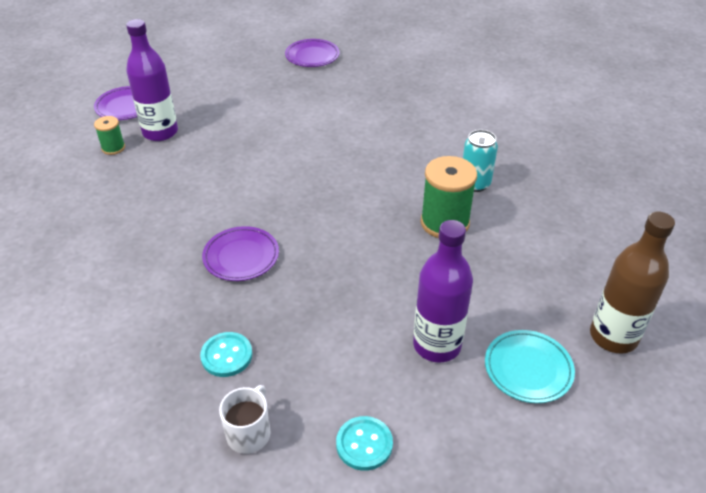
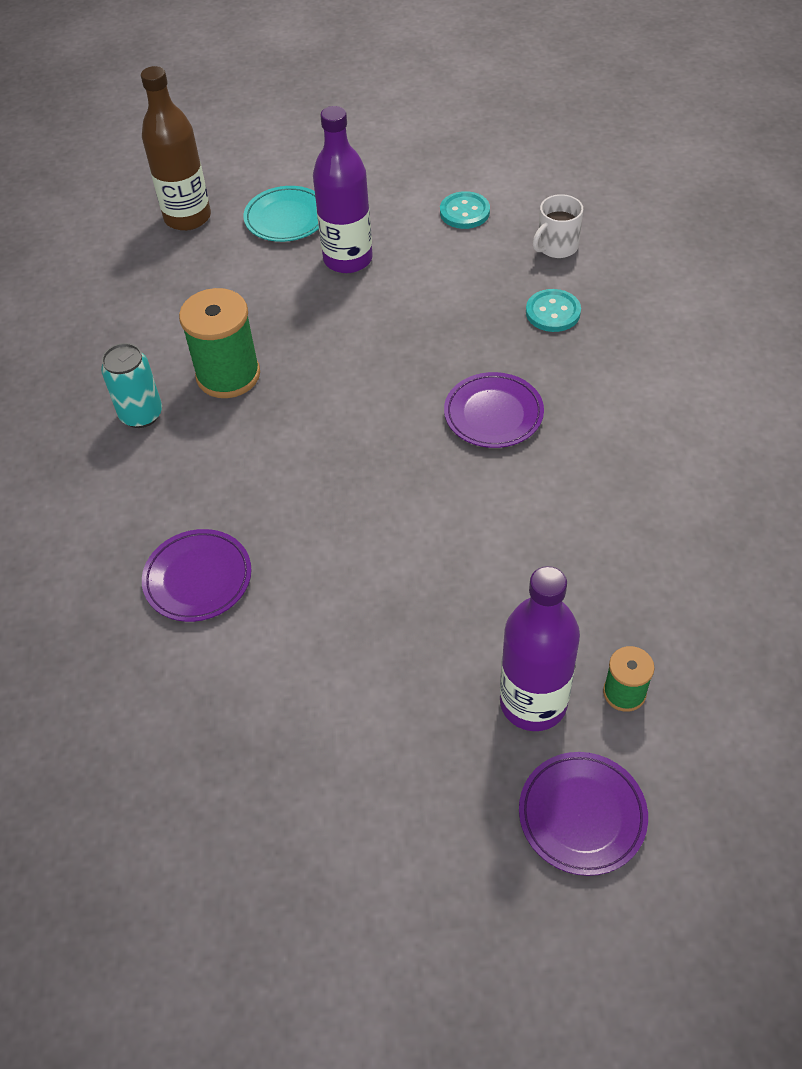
camera: 150 degrees left, 10 degrees up
purple plate [285,39,339,67] -> purple plate moved to [142,529,252,622]

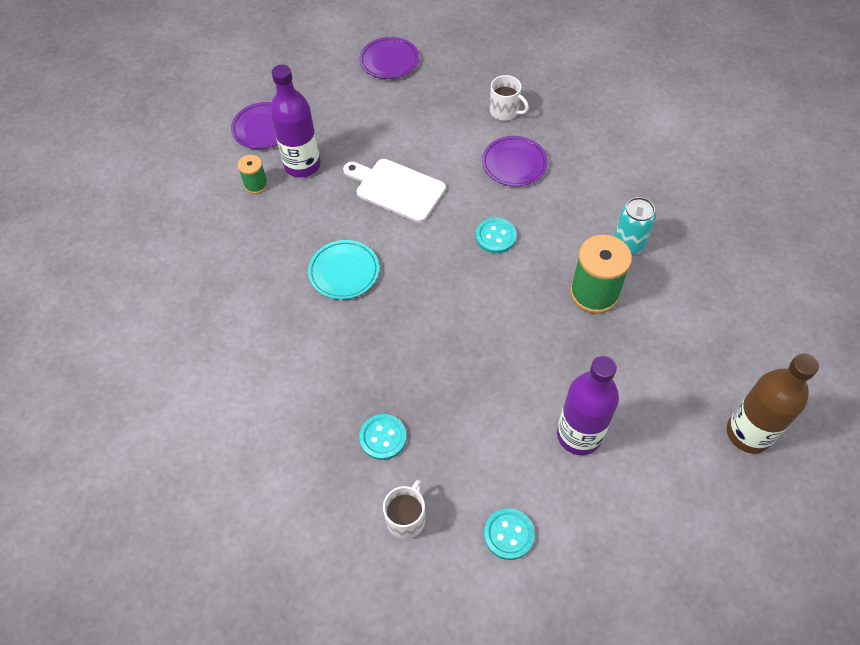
camera: 155 degrees right, 5 degrees up
turquoise plate [243,186,319,242] -> turquoise plate moved to [308,240,379,300]
purple plate [444,372,544,448] -> purple plate moved to [359,37,419,79]
none -> white cutting board [343,159,446,223]
none -> turquoise button [476,218,517,254]
none -> white mug [490,75,529,121]

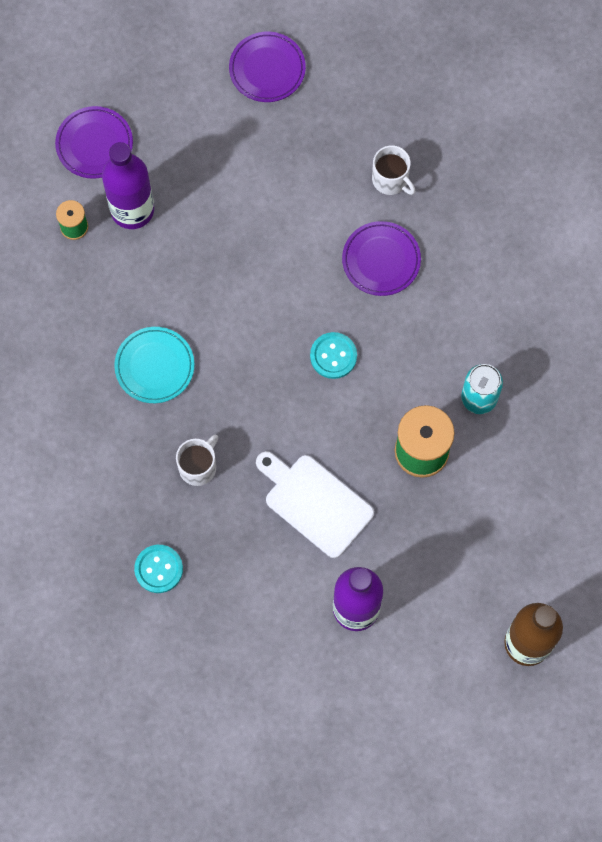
camera: 10 degrees right, 15 degrees up
white cutting board [343,159,446,223] -> white cutting board moved to [256,451,374,558]
white mug [383,480,425,539] -> white mug moved to [176,435,218,486]
turquoise button [484,508,535,560] -> none

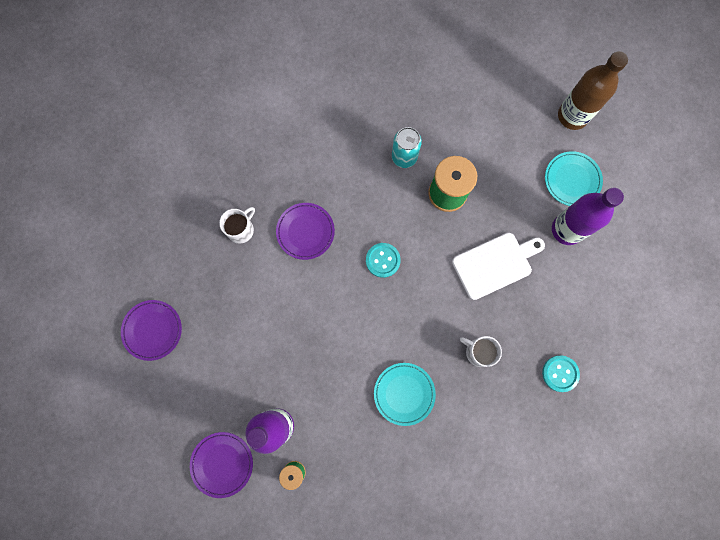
camera: 95 degrees left, 5 degrees up
white cutting board [256,451,374,558] -> white cutting board turned 150 degrees counterclockwise [452,233,545,300]
none -> turquoise plate [545,151,603,206]

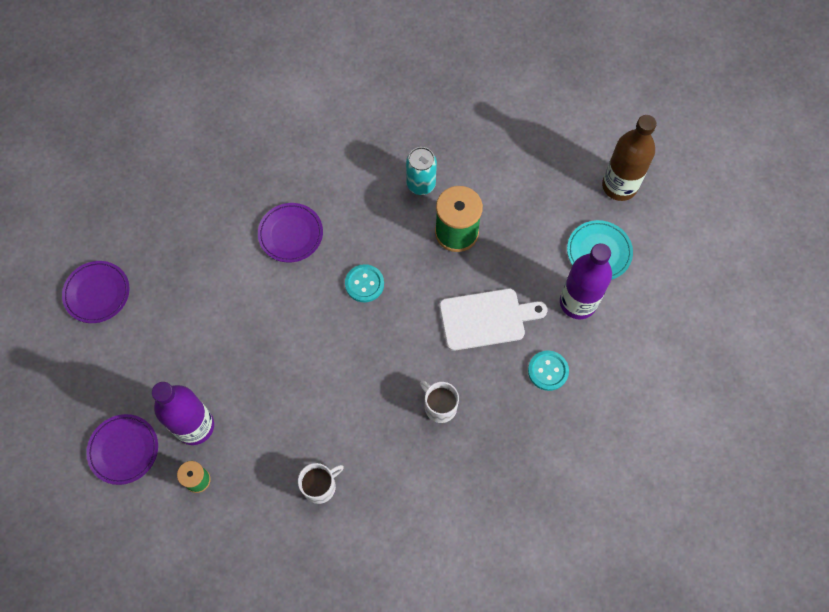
camera: 15 degrees right, 10 degrees down
white mug [219,207,255,244] -> white mug moved to [298,463,344,504]
turquoise plate [374,363,436,426] -> none
turquoise button [542,356,580,392] -> turquoise button moved to [528,351,569,391]

